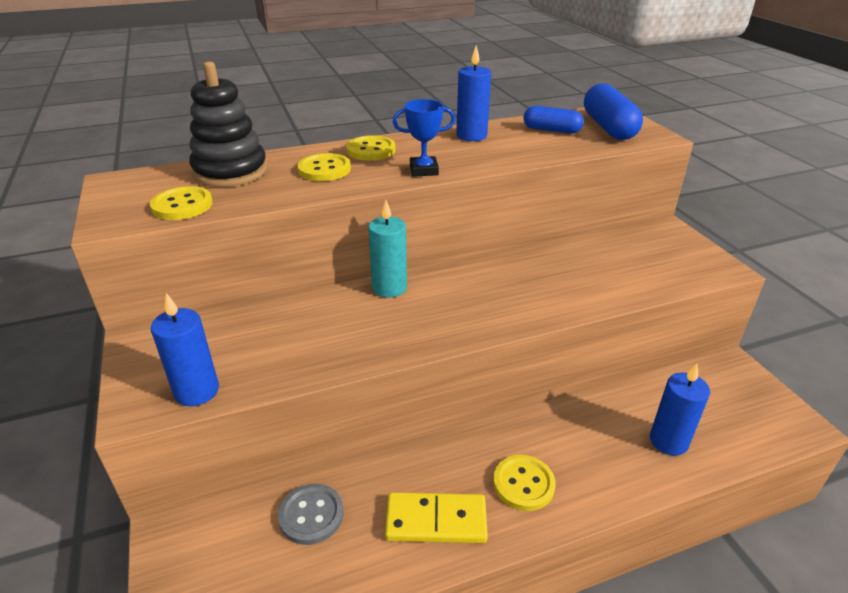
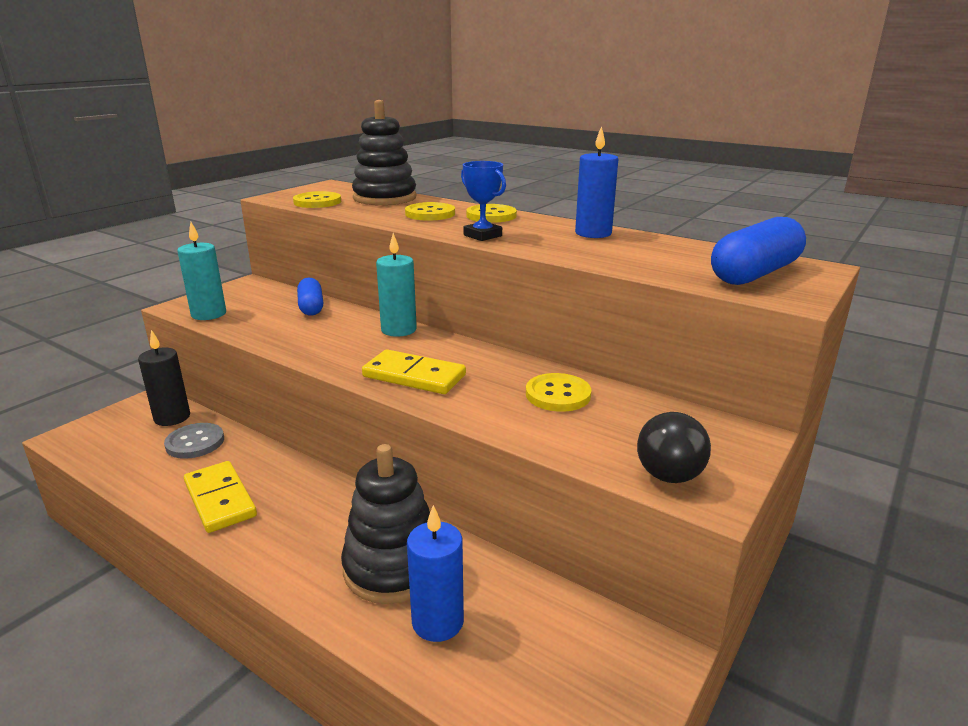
camera: 55 degrees right, 10 degrees down
blue candle [151,293,219,406] -> turquoise candle [177,222,226,320]
yellow button [493,455,556,511] -> yellow button moved to [526,373,591,412]
blue capsule [523,106,584,134] -> blue capsule moved to [297,278,323,316]
none -> black candle [138,330,190,426]
none -> black stacking toy [341,444,430,604]
none -> yellow domino [362,349,466,394]
none -> black light bulb [637,412,711,483]

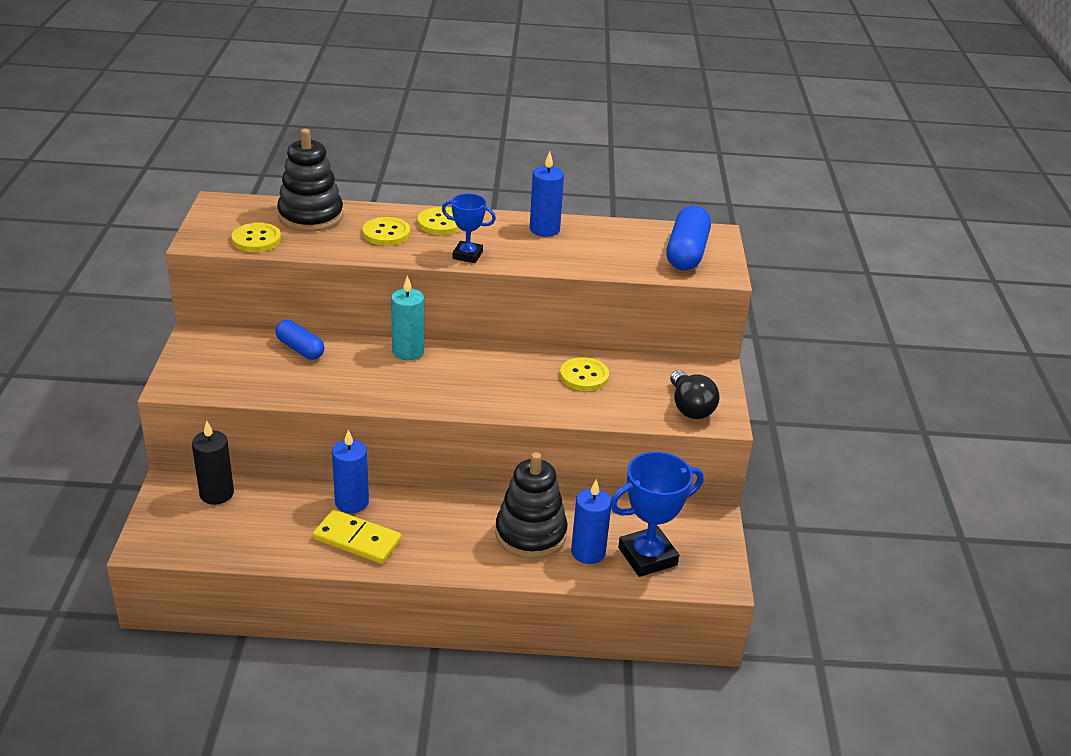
camera: 35 degrees left, 10 degrees up
grey button [164,423,224,459] -> none
turquoise candle [177,222,226,320] -> none
yellow domino [362,349,466,394] -> none
none -> blue candle [332,430,369,513]
none -> blue trophy [610,452,704,577]

